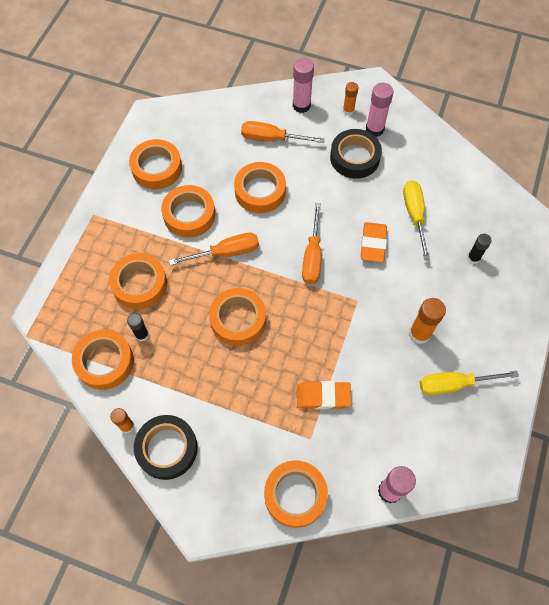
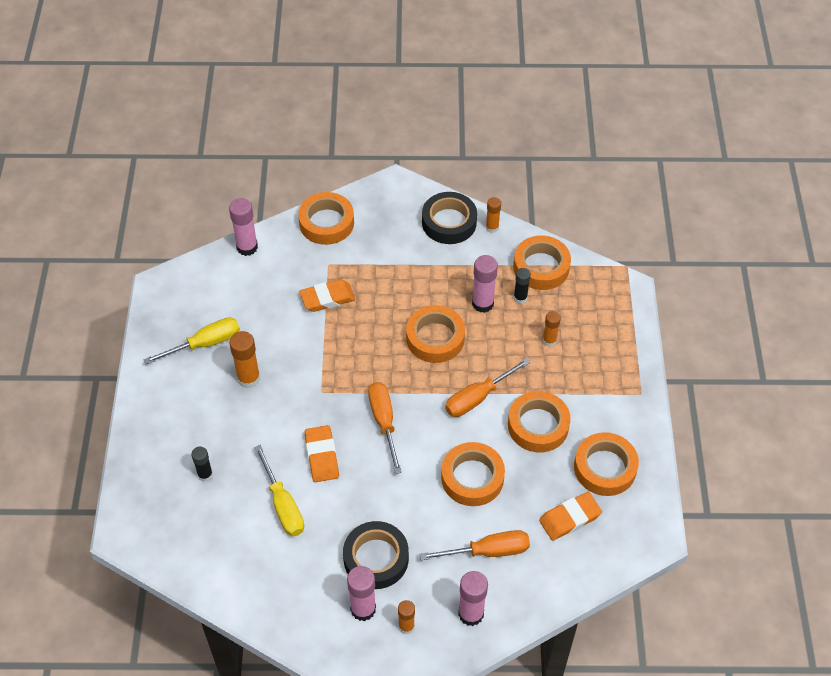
camera: 160 degrees right, 10 degrees down
orange tape [109,253,167,309] -> orange glue stick [542,311,561,347]
none -> pink glue stick [472,255,498,313]
none -> orange eraser [539,492,602,541]

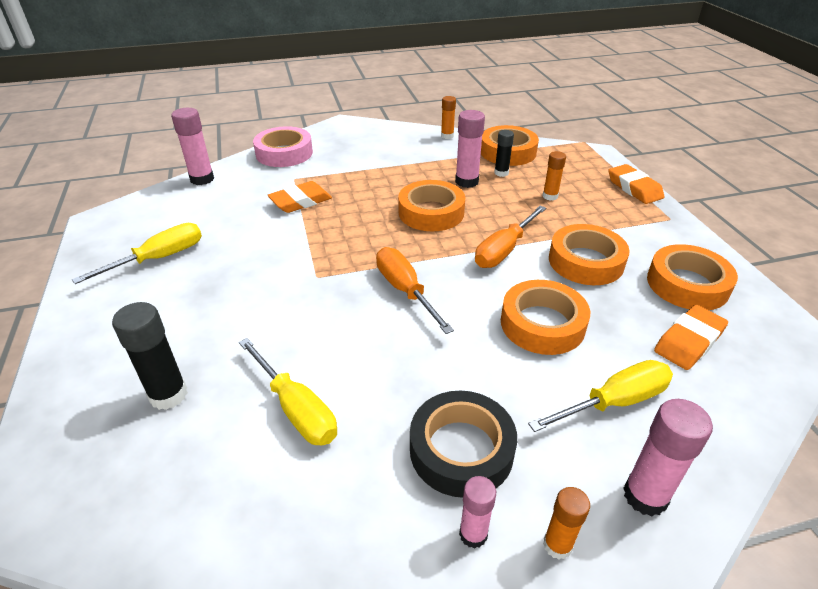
camera: 15 degrees left, 15 degrees down
black glue stick [191,447,213,482] -> black glue stick [112,302,188,410], size x1.59
orange glue stick [229,331,260,389] -> none
orange tape [298,192,354,245] -> pink tape [253,126,313,167]
orange eraser [304,425,339,482] -> orange eraser moved to [608,164,664,204]
pink glue stick [347,566,376,621] -> pink glue stick [459,476,496,549], size x0.63
orange screwdriver [420,530,530,560] -> yellow screwdriver [528,360,673,432]
black tape [422,192,477,244] -> none

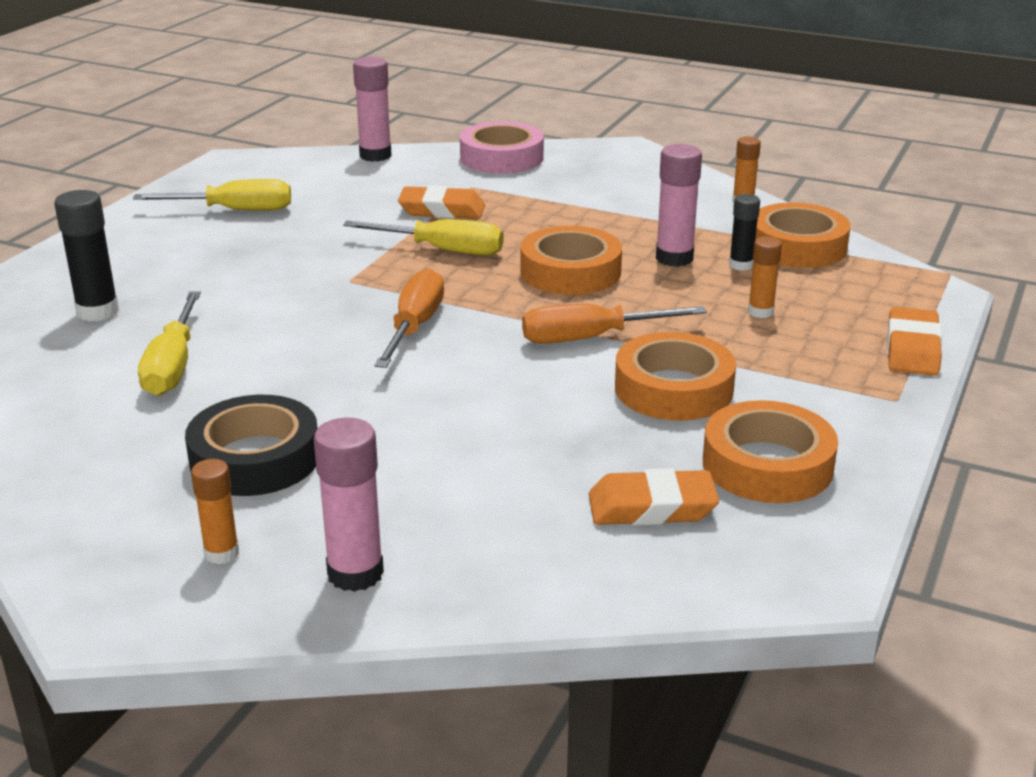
camera: 40 degrees right, 10 degrees down
pink glue stick [459,476,496,549] -> none
orange tape [501,280,590,355] -> none
yellow screwdriver [528,360,673,432] -> yellow screwdriver moved to [343,219,504,255]

